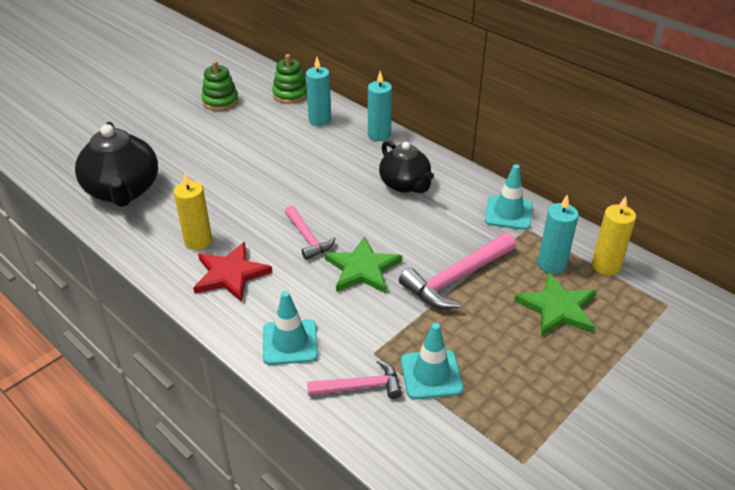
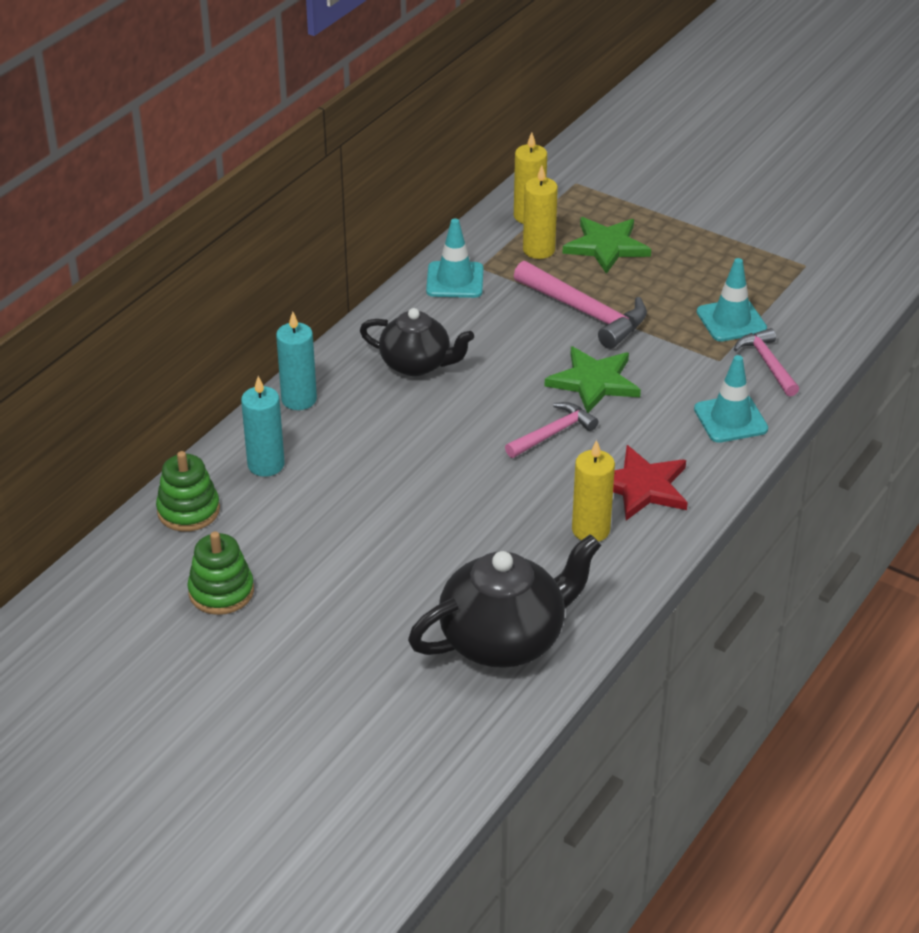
camera: 100 degrees left, 0 degrees up
black teapot [379,141,434,193] -> black teapot turned 60 degrees clockwise [360,308,474,376]
turquoise candle [538,195,579,274] -> yellow candle [523,165,558,259]

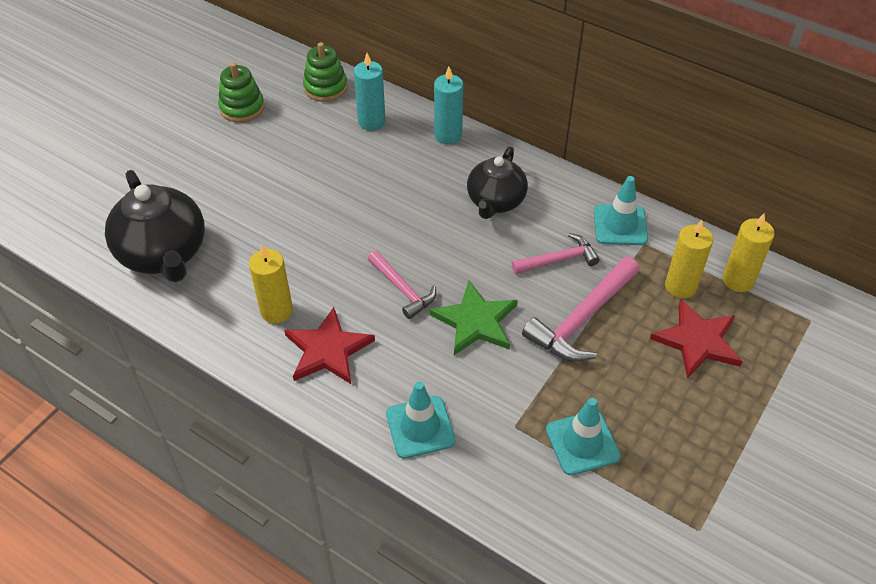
camera: 90 degrees right, 10 degrees up
green star [562,217,651,274] -> red star [650,299,743,378]
pink hammer [734,328,799,397] -> pink hammer moved to [512,233,600,274]

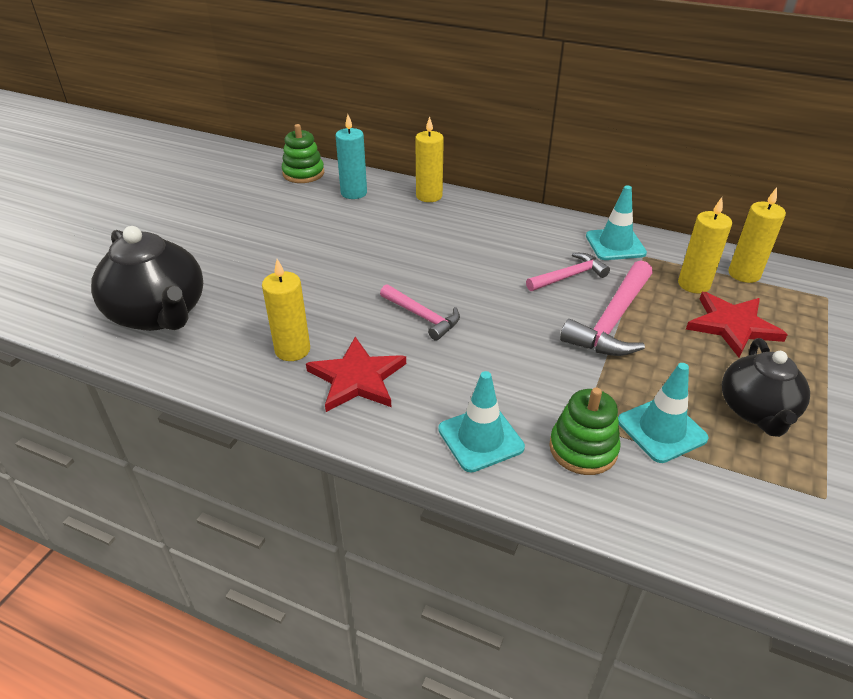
camera: 10 degrees left, 10 degrees down
green stacking toy [218,62,264,123] -> green stacking toy moved to [549,387,621,475]
green star [430,281,518,355] -> none
turquoise candle [434,67,463,144] -> yellow candle [415,116,444,202]
black teapot [467,146,528,219] -> black teapot moved to [722,338,810,437]

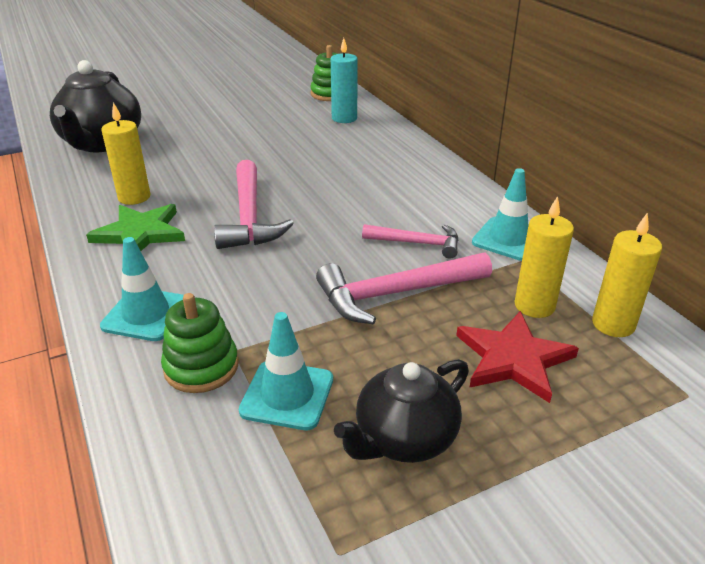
camera: 40 degrees right, 5 degrees down
red star [306,337,406,412] -> green star [86,204,185,251]
pink hammer [380,284,460,341] -> pink hammer [214,160,294,249], size x1.61
yellow candle [415,116,444,202] -> none

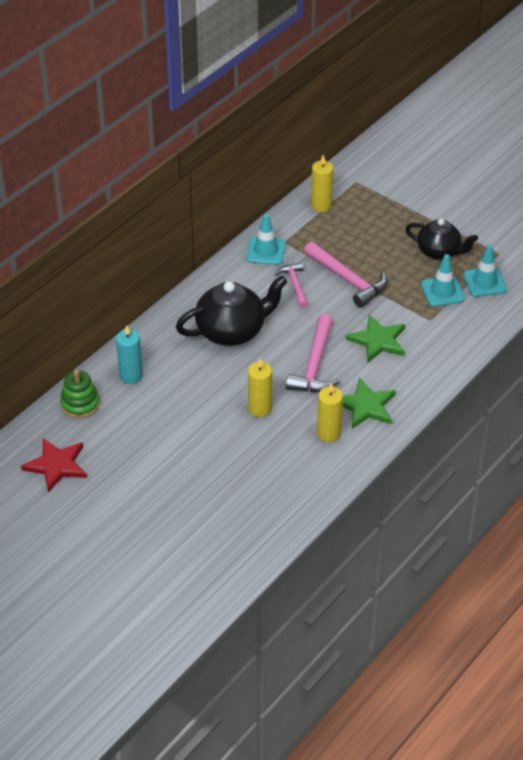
camera: 115 degrees left, 10 degrees up
black teapot [50,60,141,153] -> black teapot moved to [176,275,287,346]
turquoise traffic cone [100,237,184,341] -> turquoise traffic cone moved to [463,245,507,297]
green stacking toy [161,293,239,393] -> none
pink hammer [214,160,294,249] -> pink hammer turned 135 degrees clockwise [286,314,340,392]
red star [456,311,579,403] -> red star moved to [21,438,87,493]
yellow candle [515,196,574,318] -> yellow candle moved to [248,358,272,417]
none -> green star [346,315,405,363]

